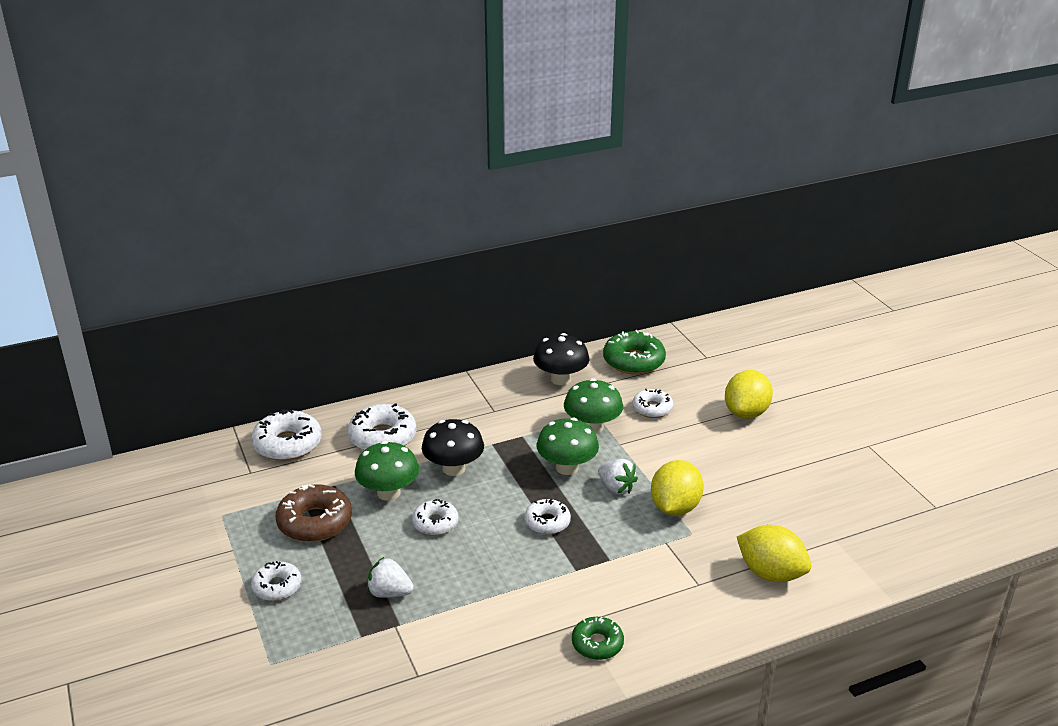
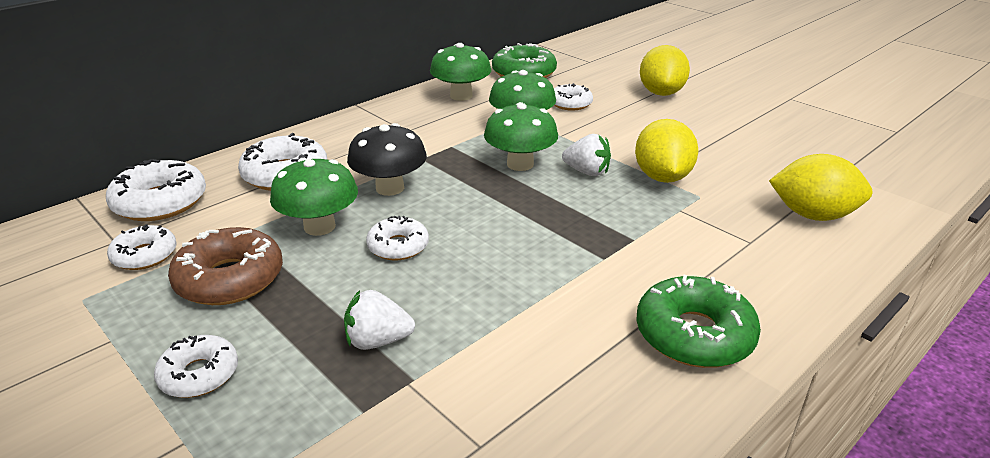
camera: 20 degrees left, 0 degrees up
white donut [524,499,571,535] -> white donut moved to [107,224,177,270]
black mushroom [533,333,590,385] -> green mushroom [430,43,491,101]
green donut [572,616,624,660] -> green donut [636,275,761,368], size x1.62

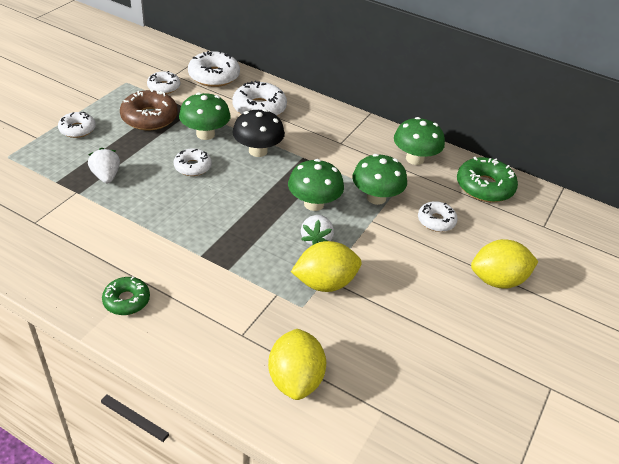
camera: 70 degrees right, 10 degrees up
green donut [636,275,761,368] -> green donut [102,277,150,315], size x0.62

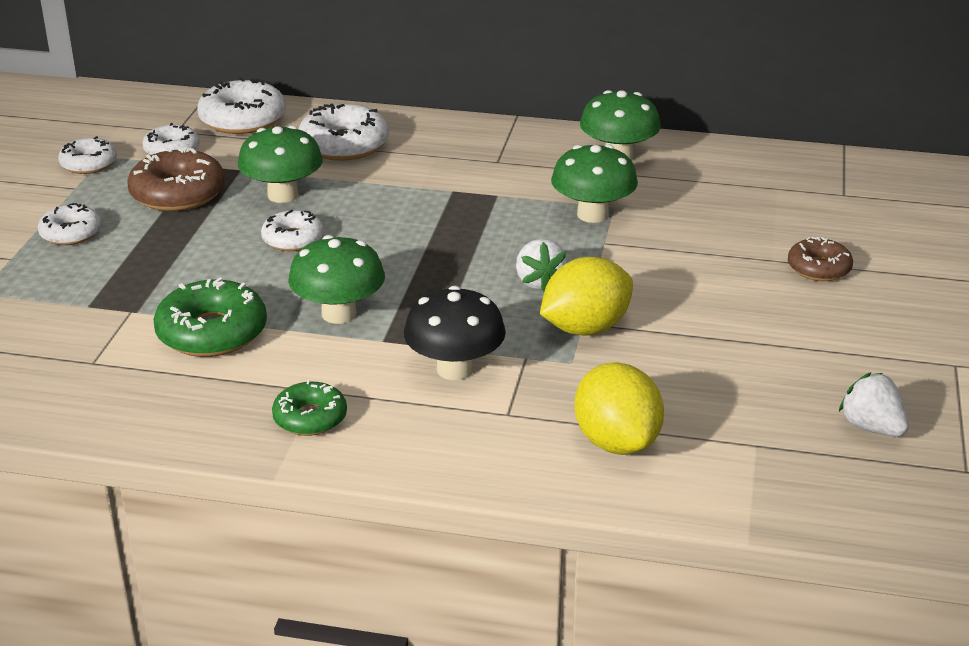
camera: 15 degrees left, 10 degrees down
white strawberry [88,147,120,183] -> white strawberry moved to [839,372,909,437]
black mushroom [232,109,285,157] -> black mushroom moved to [404,286,506,380]
green mushroom [288,159,344,211] -> green mushroom moved to [288,235,385,324]
white donut [418,201,458,232] -> white donut moved to [58,136,117,174]
green donut [457,157,518,202] -> green donut moved to [154,277,267,357]
yellow lemon [471,239,538,289] -> brown donut [788,237,853,281]

